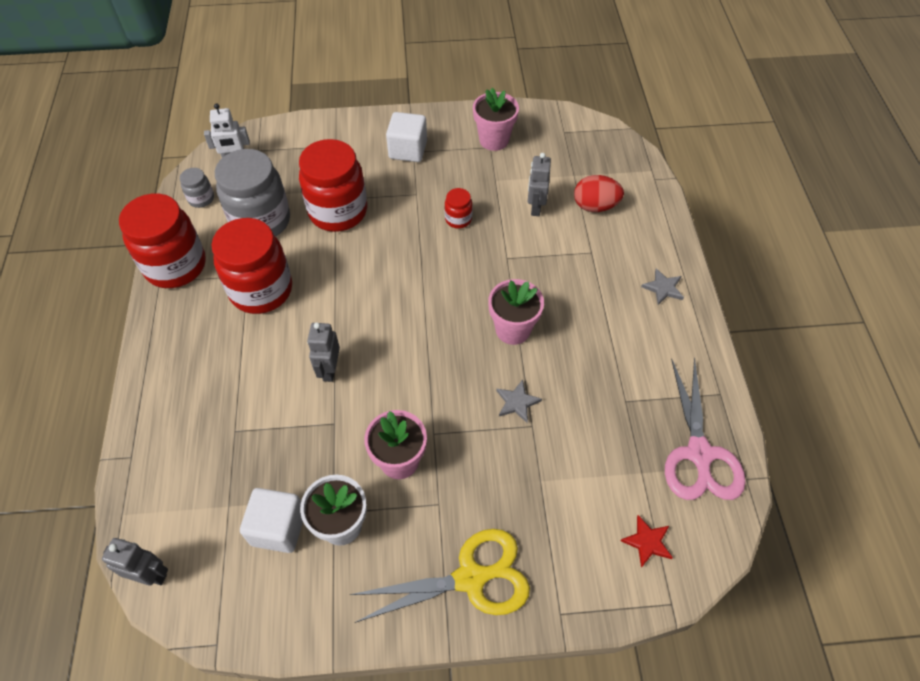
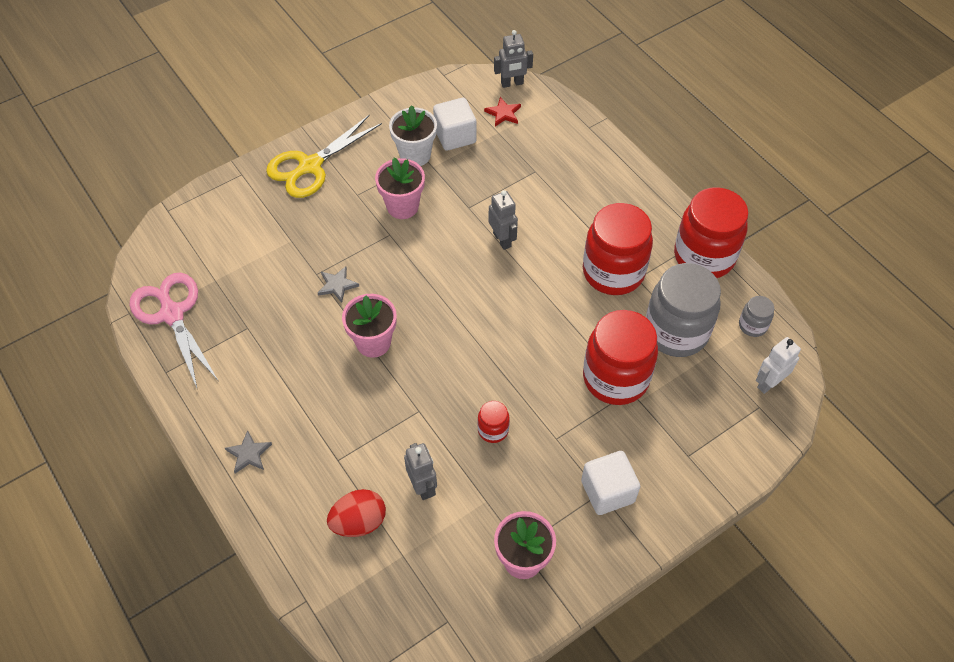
camera: 150 degrees right, 0 degrees up
red star [621,515,673,568] -> red star moved to [484,97,521,126]

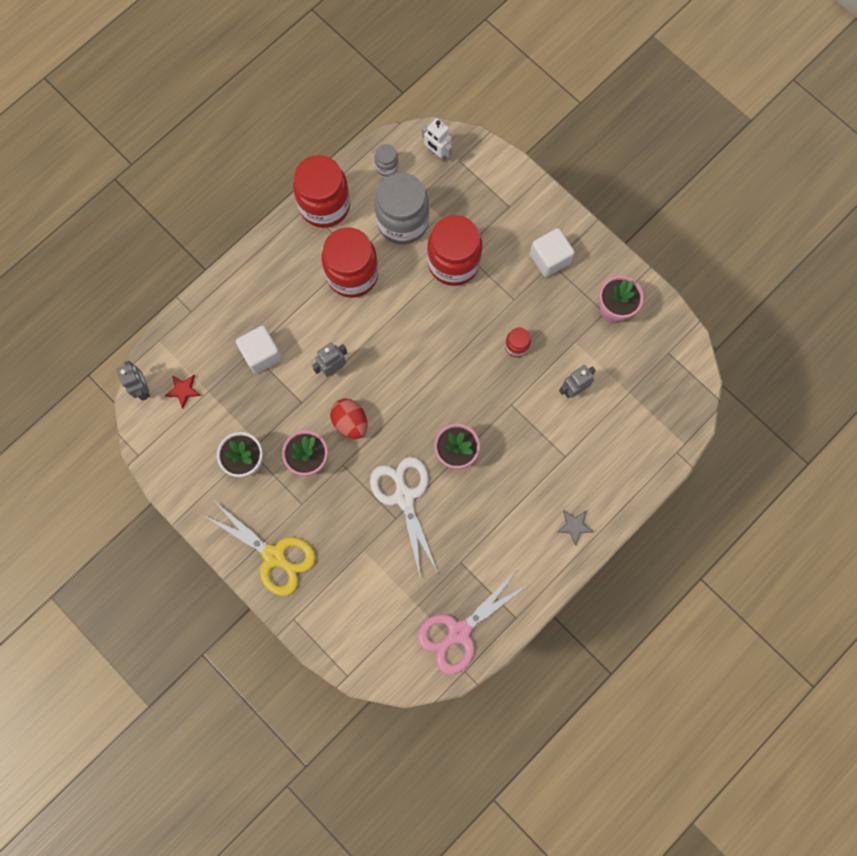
camera: 100 degrees left, 20 degrees up
grey star [318,266,359,303] -> white scissors [370,457,438,575]
red egg [327,489,386,537] -> red egg moved to [330,399,368,439]
white cube [433,98,476,151] -> white cube moved to [236,326,282,374]

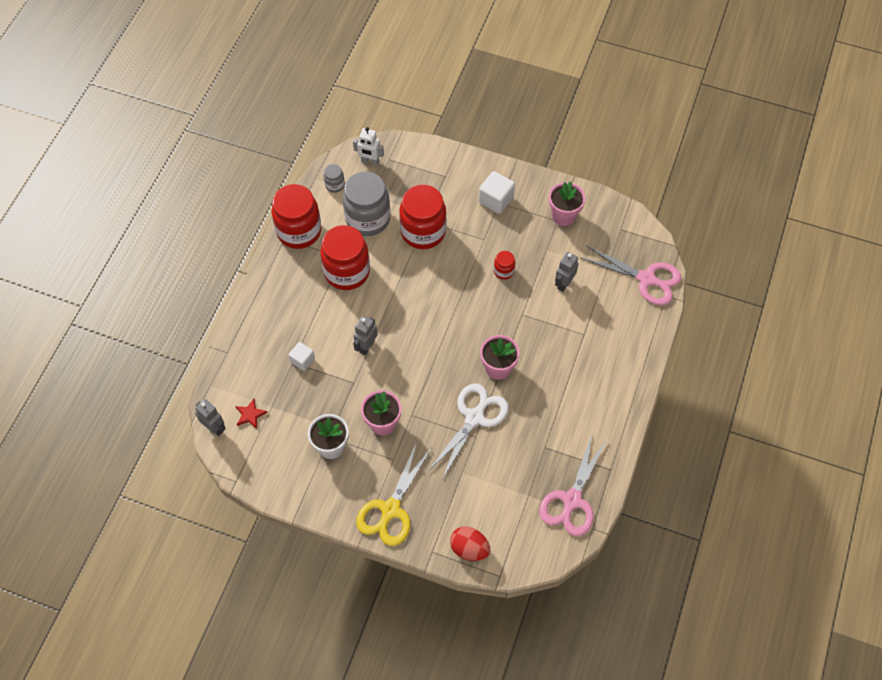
camera: 25 degrees left, 15 degrees down
yellow scissors [203,502,316,596] -> yellow scissors turned 105 degrees clockwise [356,442,431,546]
white cube [236,326,282,374] -> white cube [289,342,315,371], size x0.64
red egg [330,399,368,439] -> red egg moved to [450,526,490,561]
white scissors [370,457,438,575] -> white scissors turned 75 degrees clockwise [428,383,509,478]
grey star [557,510,593,546] -> none
none -> pink scissors [580,246,681,305]

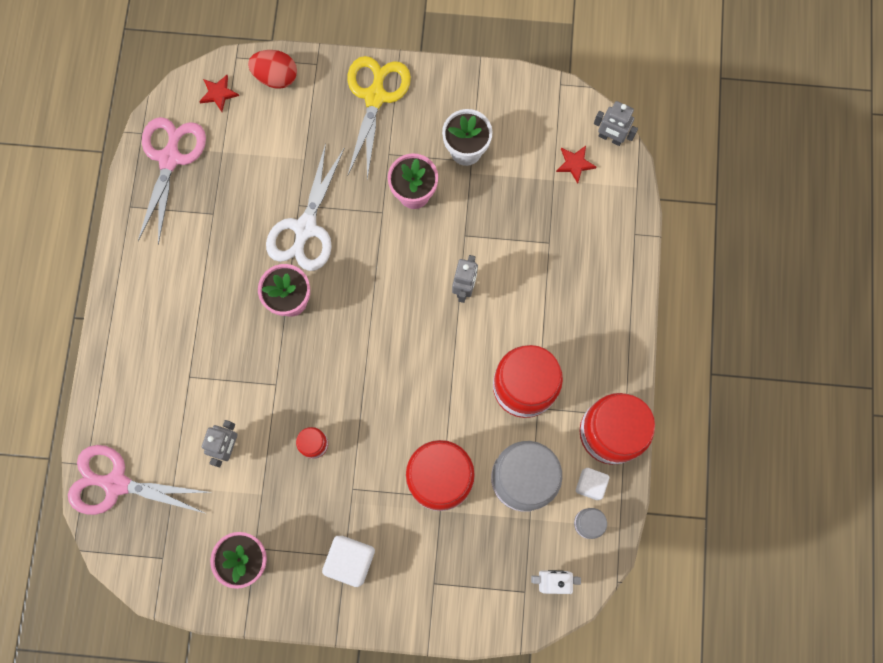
camera: 165 degrees right, 15 degrees up
white cube [289,342,315,371] -> white cube moved to [576,468,609,500]
none -> red star [199,75,239,112]

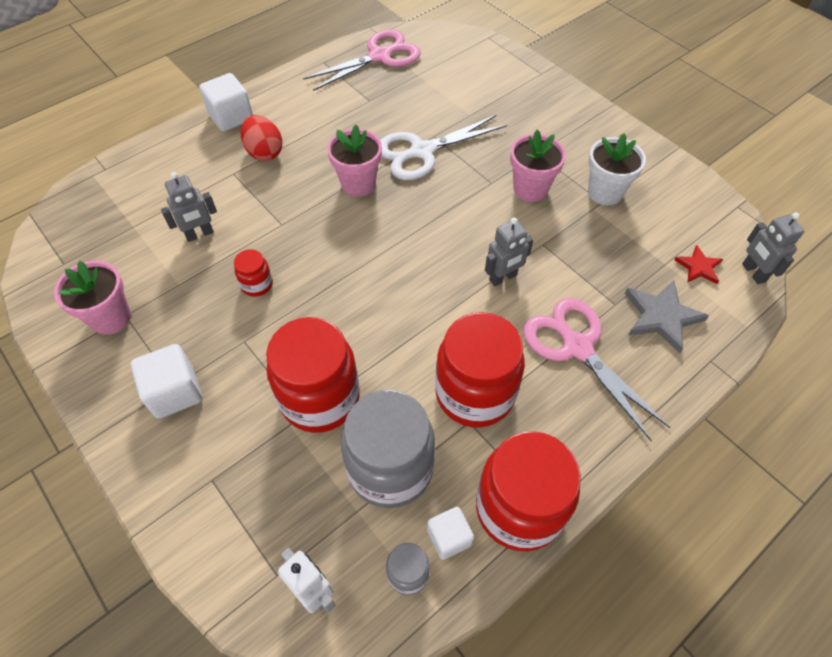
camera: 45 degrees right, 20 degrees down
pink scissors [68,445,211,515] -> pink scissors moved to [523,298,671,441]
red star [199,75,239,112] -> none
red egg [248,50,297,89] -> red egg moved to [241,115,283,161]
yellow scissors [347,56,411,179] -> none
none -> white cube [199,73,253,132]
none -> grey star [625,280,709,353]

